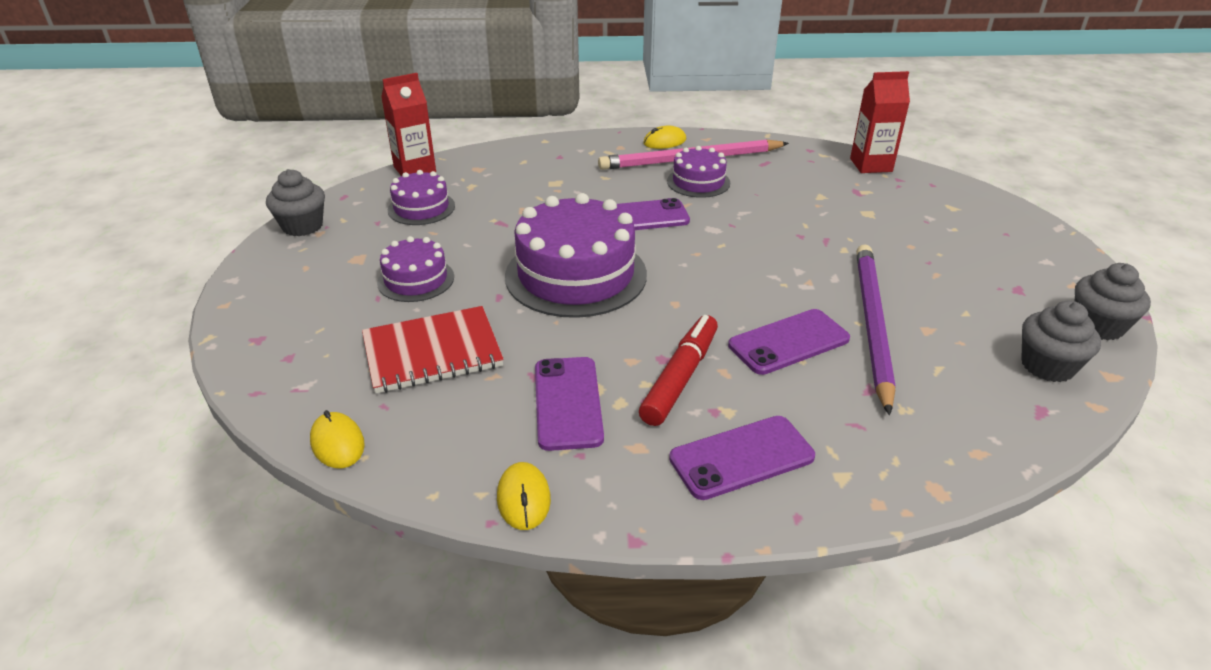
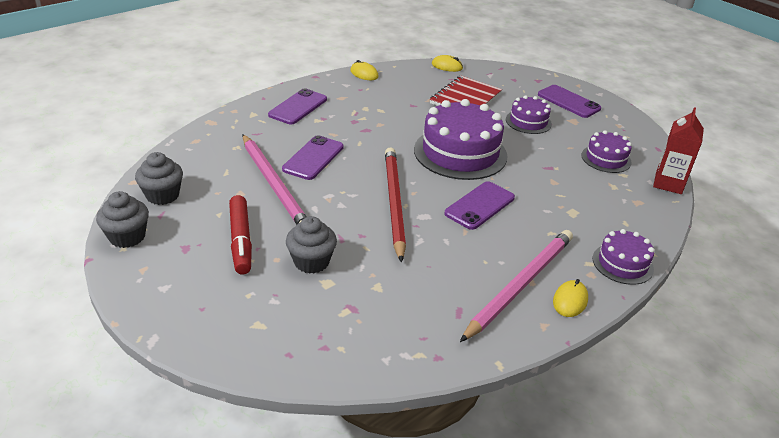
camera: 140 degrees right, 0 degrees up
grey cupcake [266,169,325,236] -> grey cupcake moved to [286,216,337,274]
purple phone [535,357,604,451] -> purple phone moved to [538,85,601,118]
red marker [639,315,718,426] -> red marker moved to [229,195,252,274]
purple cake [667,146,730,198] -> purple cake moved to [593,229,654,285]
red carton [850,71,910,173] -> none
purple pencil [856,244,896,415] -> pink pencil [243,134,307,225]
none -> red pencil [385,147,406,263]

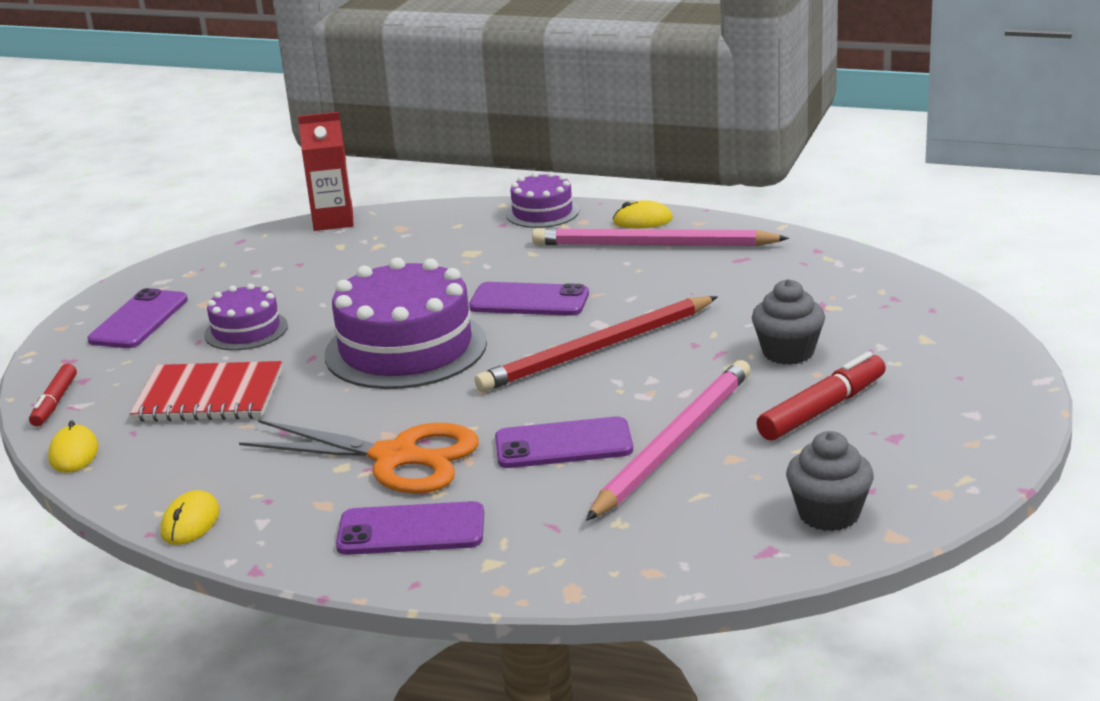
camera: 115 degrees left, 10 degrees down
grey cupcake [96,191,149,248] -> none
purple cake [581,130,632,173] -> none
none -> red marker [29,364,77,426]
none -> orange scissors [239,420,479,494]

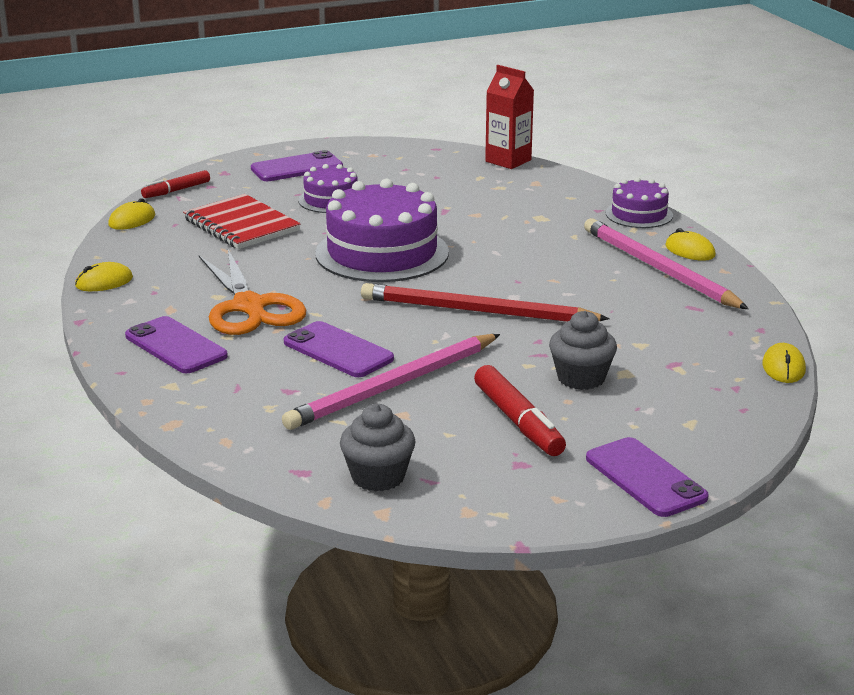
camera: 45 degrees right, 0 degrees up
purple phone [469,282,589,316] -> purple phone moved to [586,437,709,517]
pink pencil [586,360,751,521] -> pink pencil turned 150 degrees clockwise [282,334,500,430]
red marker [756,352,886,441] -> red marker turned 60 degrees clockwise [474,365,566,456]
none -> yellow mouse [762,343,806,383]

